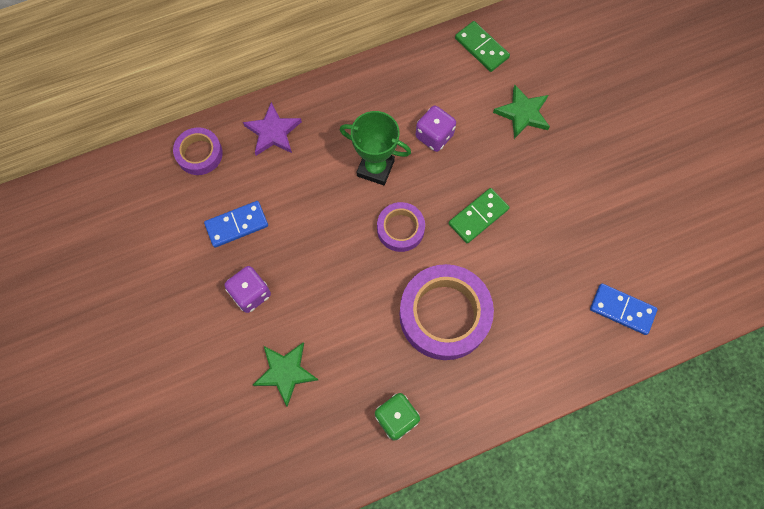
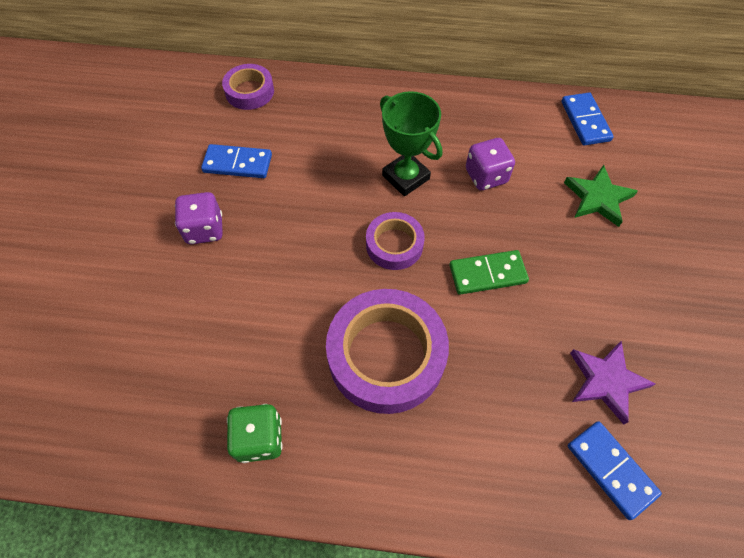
camera: 30 degrees right, 10 degrees down
purple star [243,102,302,156] -> purple star moved to [570,341,656,425]
green star [253,342,318,407] -> none
green domino [455,21,510,72] -> blue domino [561,93,614,146]

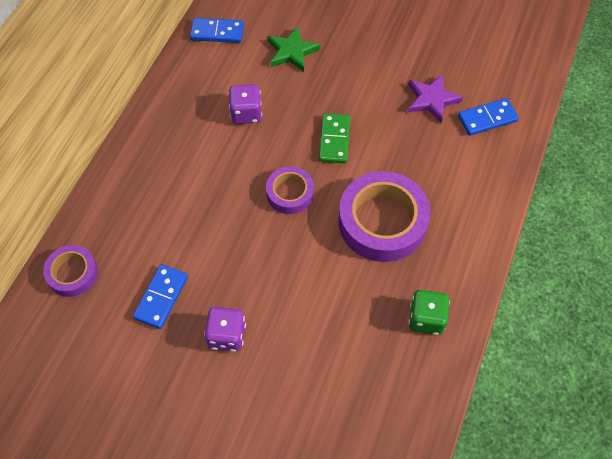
camera: 75 degrees left, 0 degrees up
green trophy [380,91,442,196] -> none

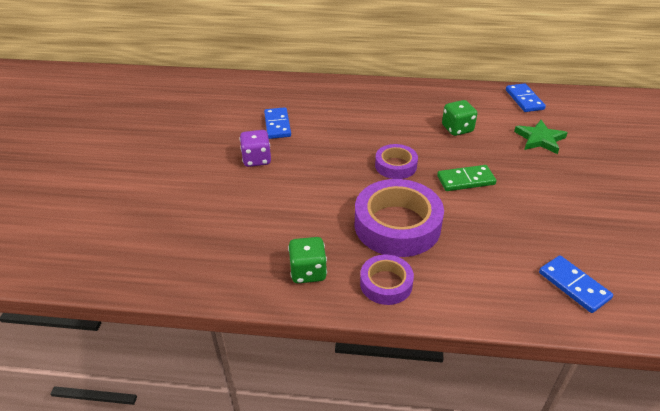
camera: 75 degrees right, 20 degrees down
purple tape [43,245,98,297] -> purple tape moved to [360,255,414,305]
blue domino [133,264,188,329] -> blue domino turned 75 degrees clockwise [264,107,291,139]
purple dice [228,84,262,124] -> green dice [442,100,477,136]
purple star [408,74,463,123] -> none

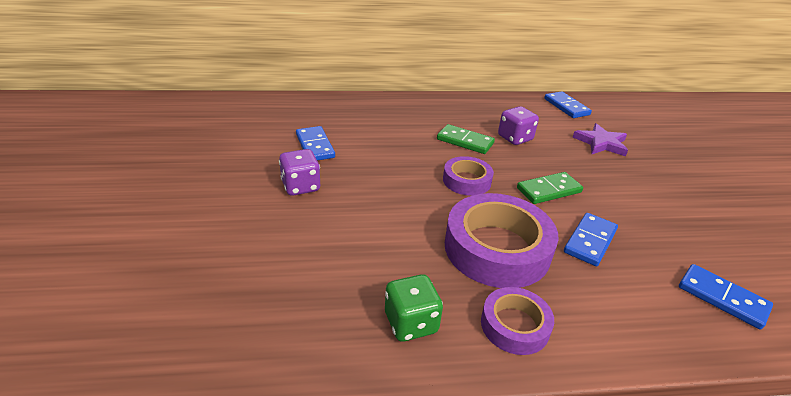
camera: 15 degrees left, 5 degrees down
green dice [442,100,477,136] -> purple dice [498,106,539,145]
green star [514,120,568,154] -> purple star [572,123,628,156]
none -> green domino [437,124,495,154]
none -> blue domino [564,213,618,266]

